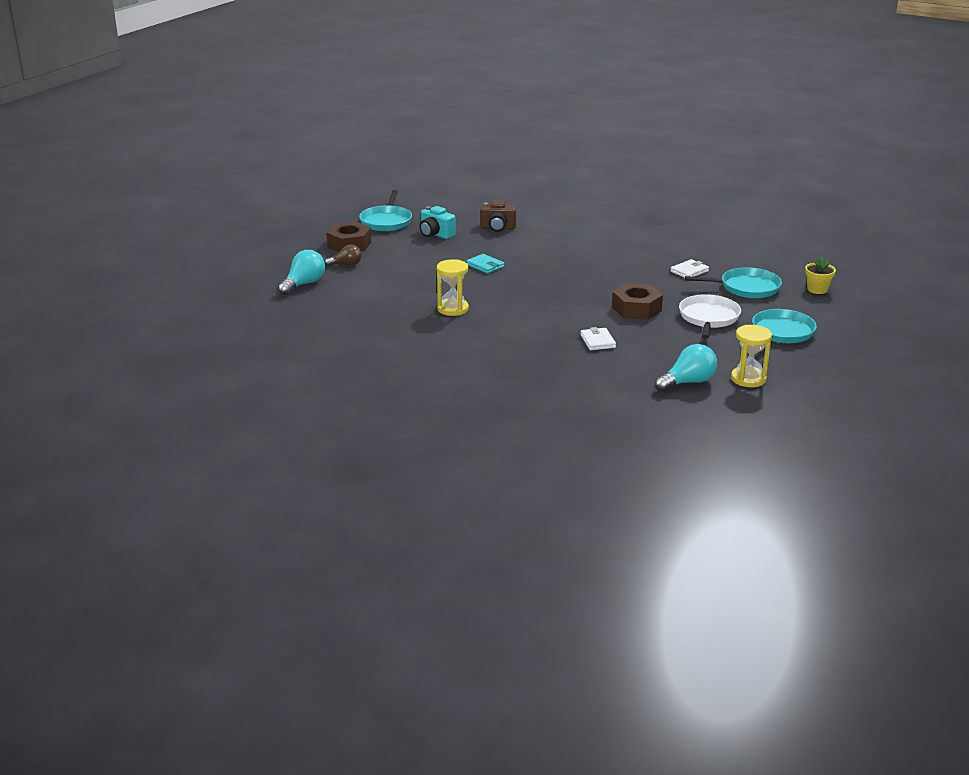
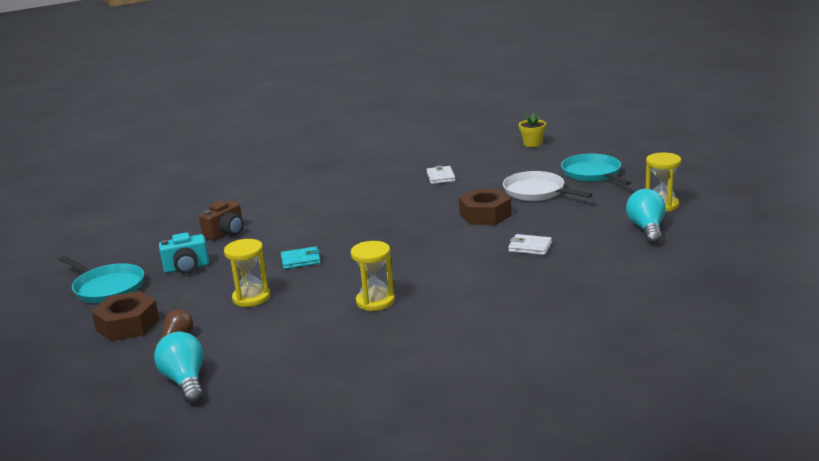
camera: 55 degrees left, 5 degrees down
turquoise pan [685,267,782,298] -> none
none -> yellow hourglass [224,239,270,307]

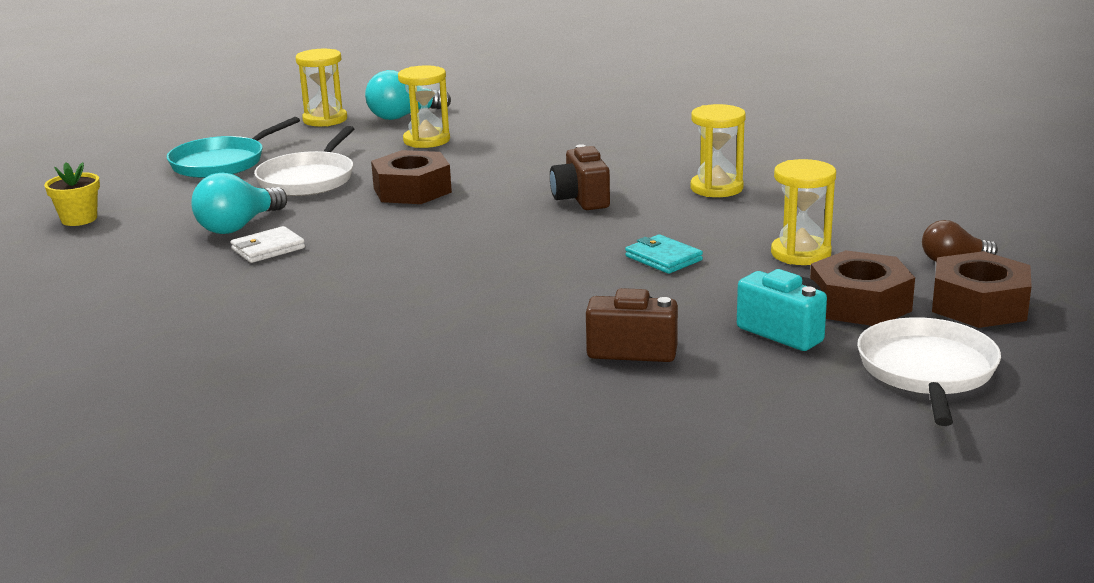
camera: 120 degrees left, 0 degrees up
turquoise pan [59,256,144,303] -> white pan [857,317,1001,426]
turquoise light bulb [154,332,204,404] -> turquoise light bulb moved to [191,173,287,234]
white wallet [508,234,552,255] -> none
none -> yellow hourglass [398,65,450,148]
none -> brown camera [550,144,610,210]
none -> brown nut [810,250,915,326]

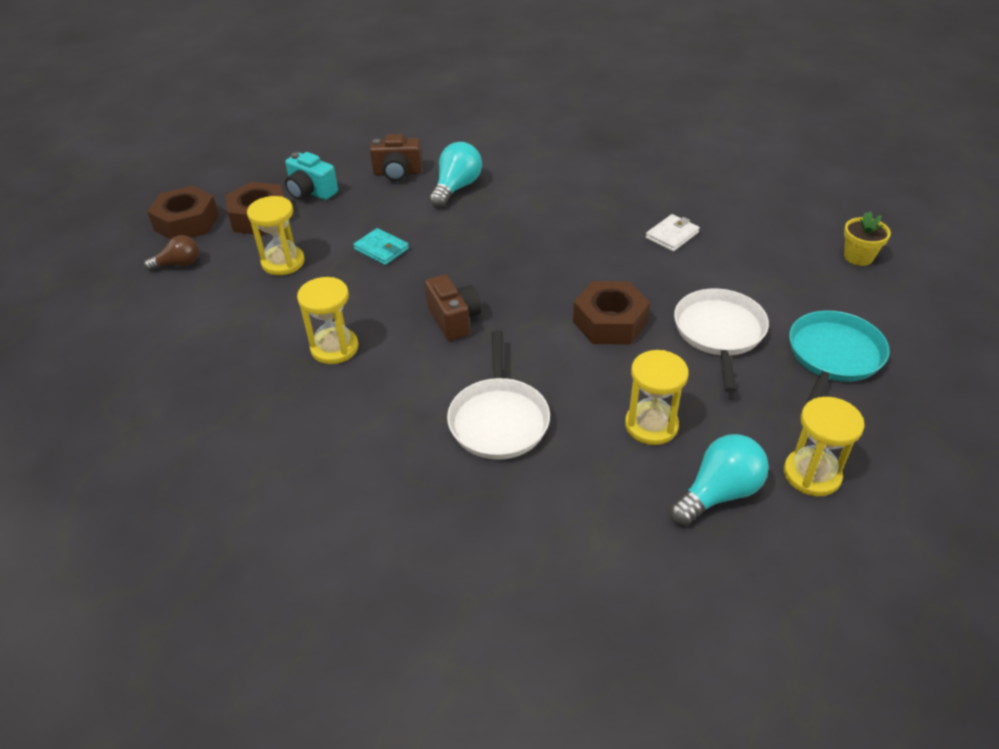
camera: 170 degrees right, 20 degrees up
turquoise light bulb [191,173,287,234] -> turquoise light bulb moved to [429,142,482,208]
white pan [857,317,1001,426] -> white pan moved to [447,330,550,460]

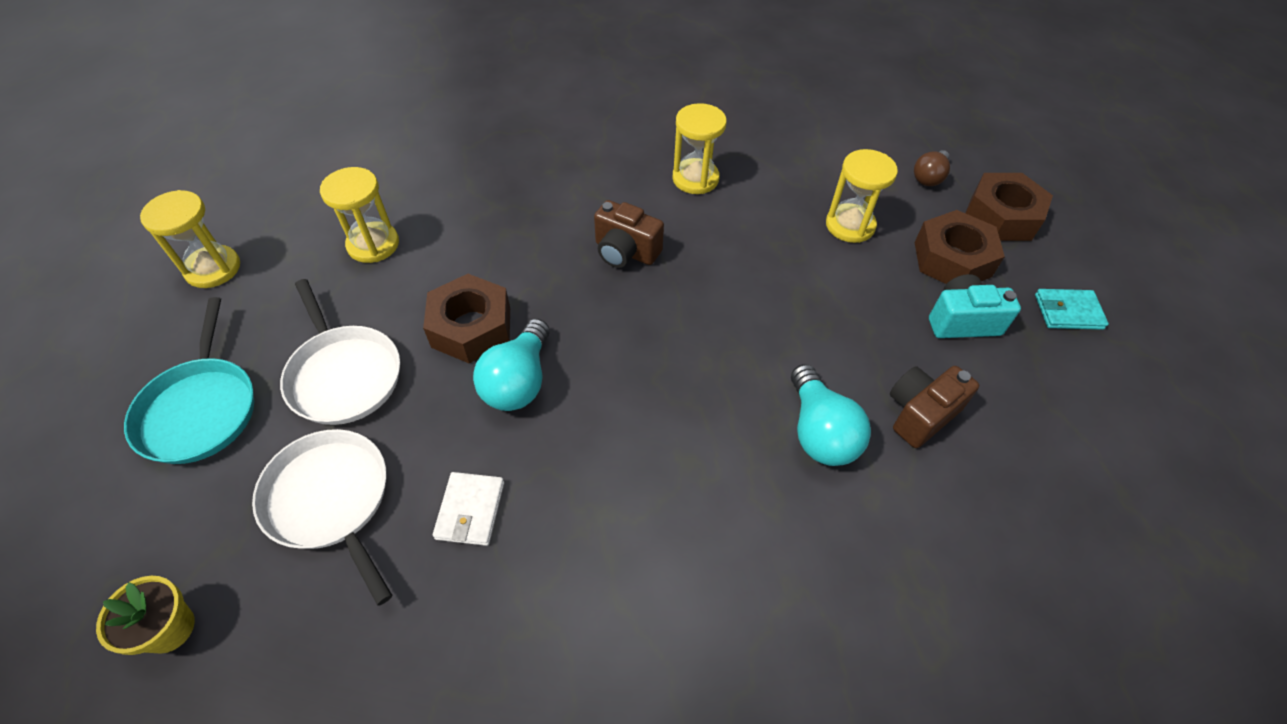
camera: 140 degrees right, 10 degrees up
turquoise wallet [353,228,409,265] -> turquoise wallet moved to [1035,289,1109,330]
white pan [447,330,550,460] -> white pan moved to [252,429,392,606]
turquoise light bulb [669,434,769,526] -> turquoise light bulb moved to [473,319,550,411]

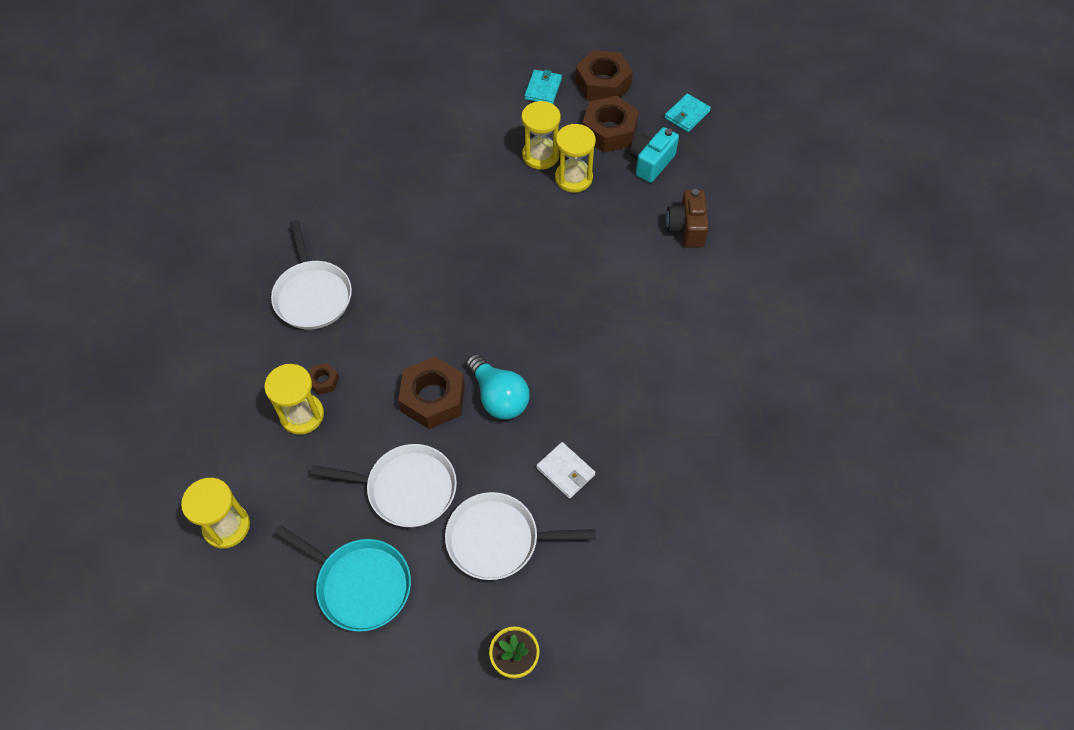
camera: 50 degrees left, 5 degrees up
brown camera [594,200,664,268] -> none
yellow hourglass [672,103,727,194] -> yellow hourglass moved to [555,124,596,193]
turquoise light bulb [791,364,871,466] -> none
brown light bulb [914,150,950,186] -> turquoise wallet [524,70,562,104]
none -> white pan [271,220,352,330]
none -> brown nut [309,363,339,395]

